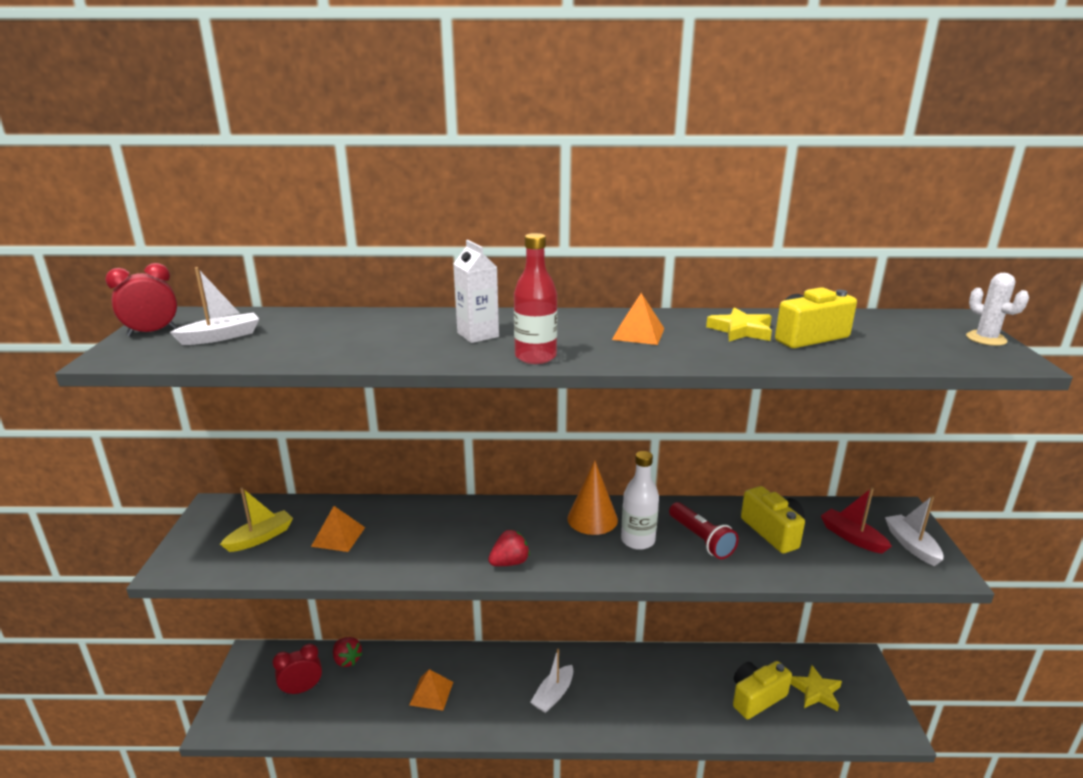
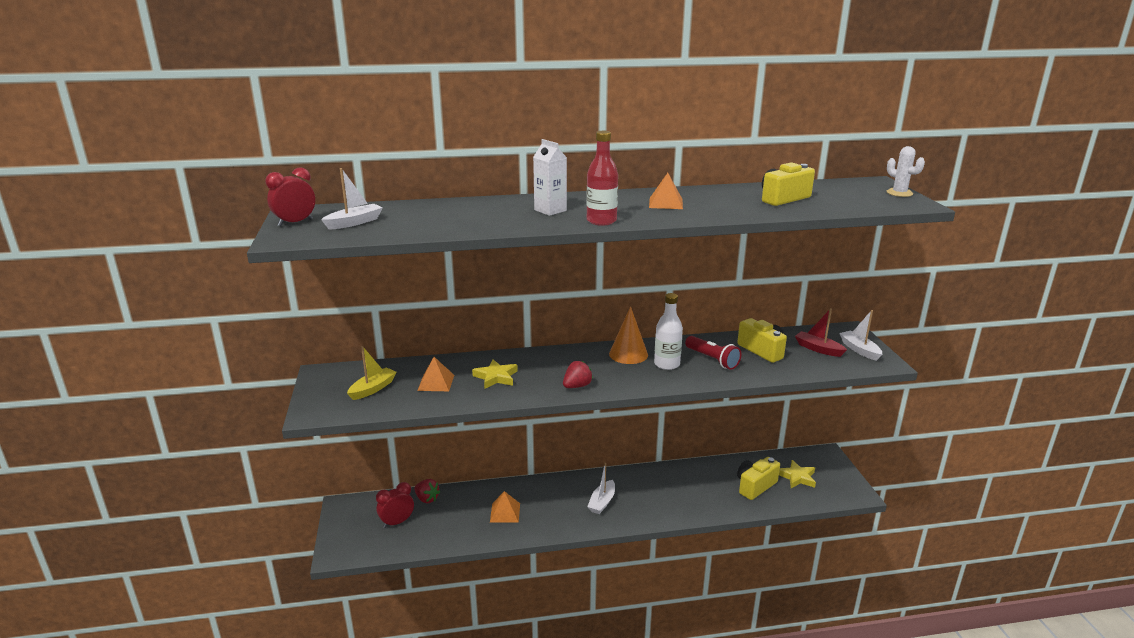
camera: 10 degrees left, 0 degrees up
yellow star [706,307,772,341] -> yellow star moved to [472,359,518,389]

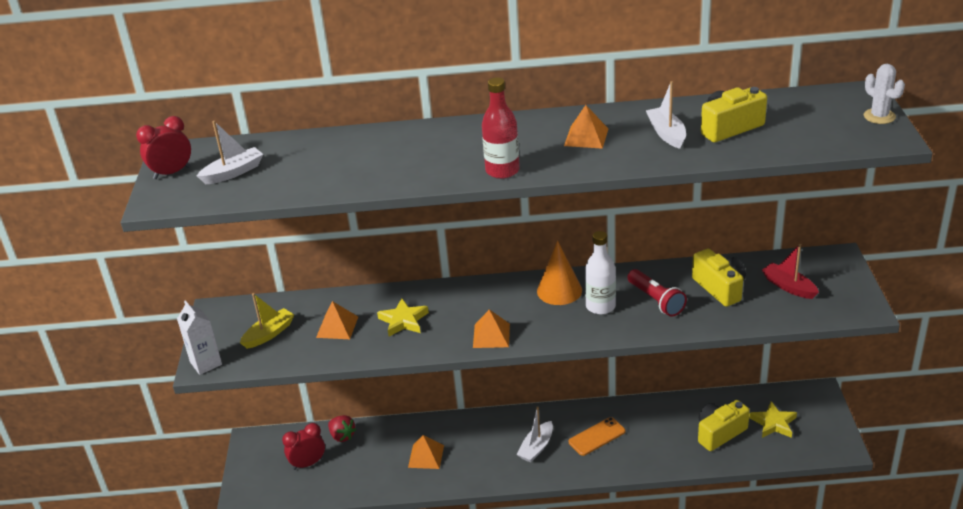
camera: 10 degrees right, 10 degrees up
white carton [533,139,567,216] -> white carton moved to [177,300,222,375]
red strawberry [563,361,593,388] -> orange pyramid [473,309,510,348]
white boat [839,310,882,361] -> white boat moved to [646,81,686,149]
none -> orange phone [569,417,626,456]

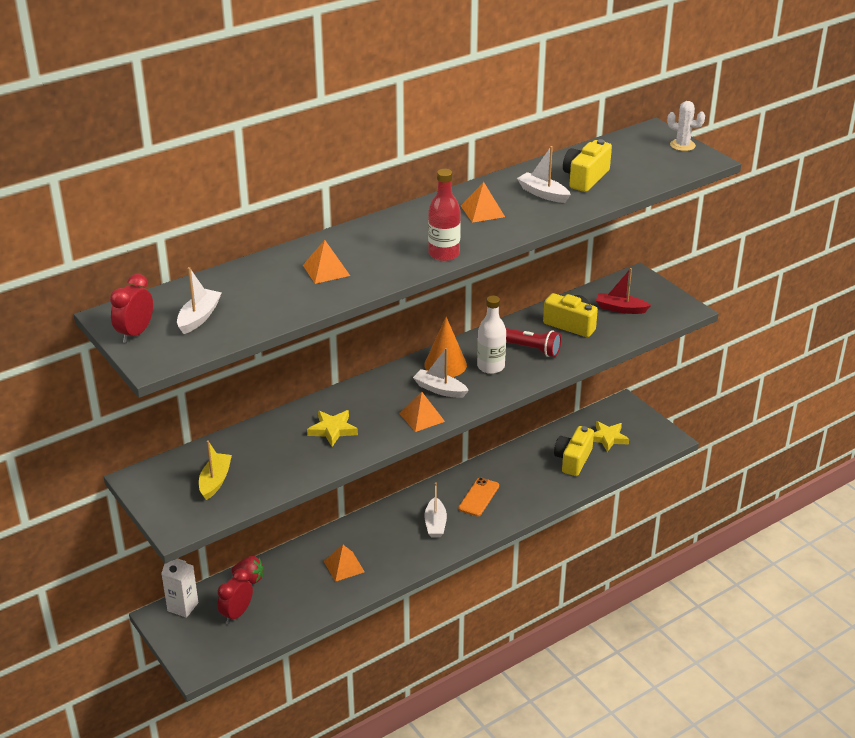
camera: 35 degrees left, 0 degrees up
white carton [177,300,222,375] -> white carton moved to [161,558,198,618]
orange pyramid [316,301,358,339] -> orange pyramid moved to [303,240,350,284]
none -> white boat [413,348,469,398]

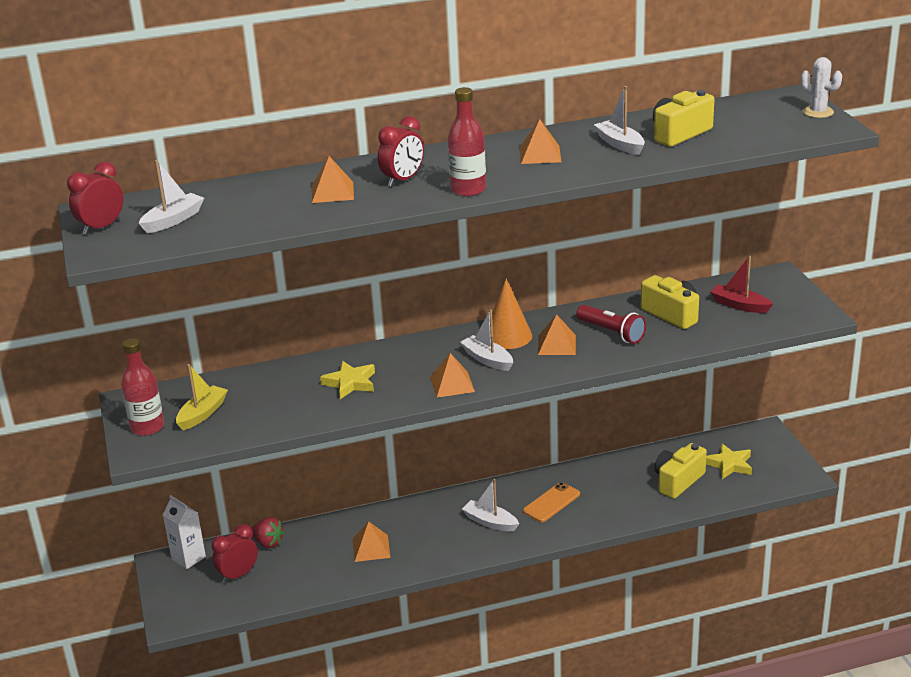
camera: 20 degrees right, 5 degrees down
white boat [424,482,447,538] -> white boat turned 105 degrees clockwise [462,479,519,531]
white bottle [477,296,506,374] -> orange pyramid [538,314,576,355]
none -> red bottle [121,338,164,436]
none -> red clock [378,116,424,187]

